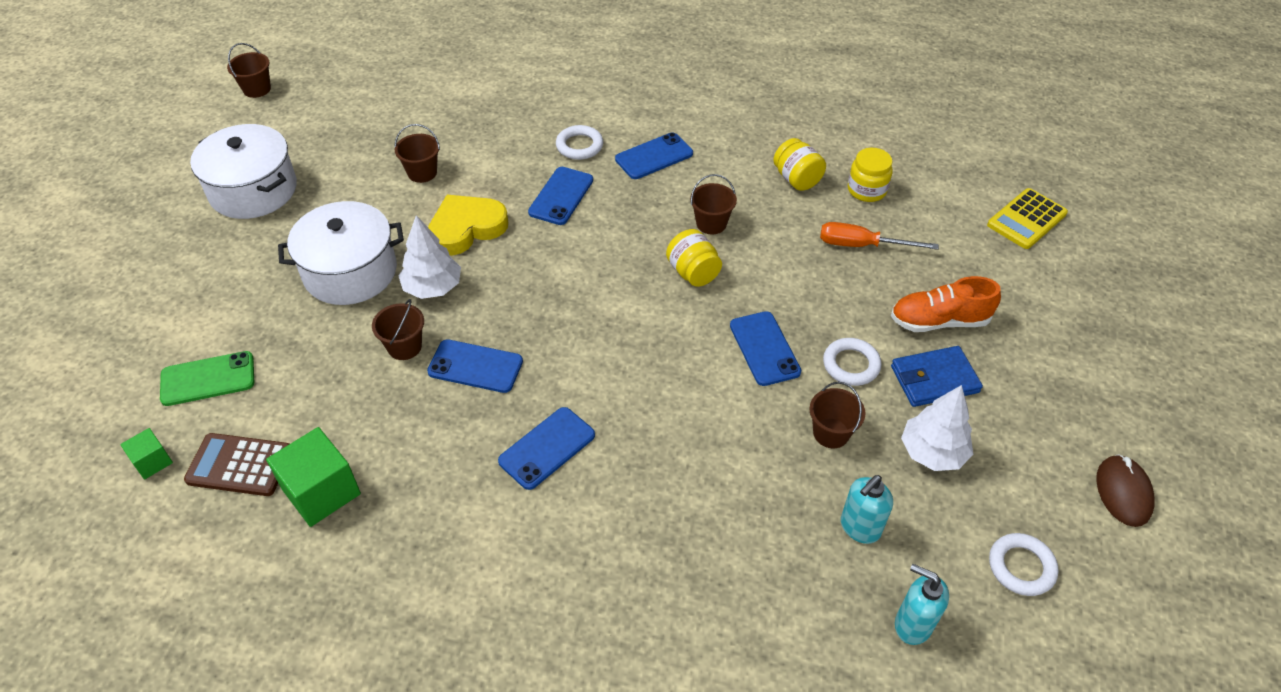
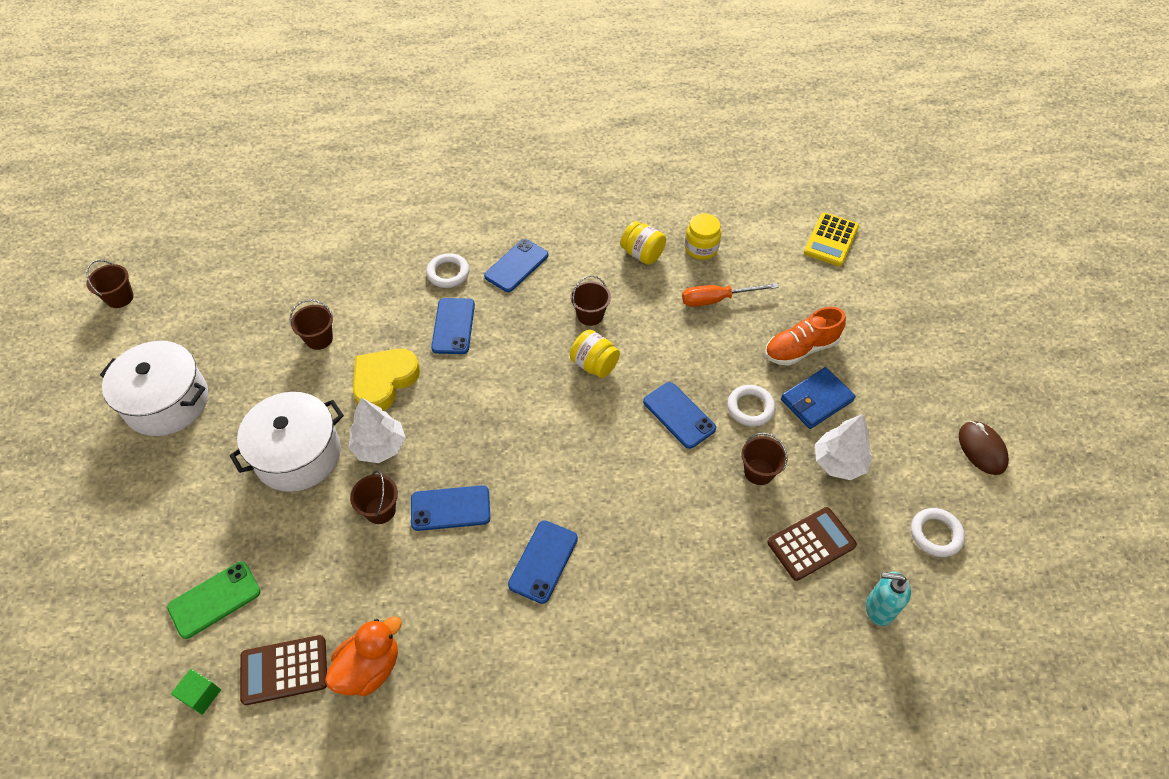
camera: 20 degrees left, 5 degrees up
green cube [266,427,361,527] -> orange duck [325,616,402,696]
turquoise soap dispenser [841,475,893,544] -> brown calculator [767,507,857,581]

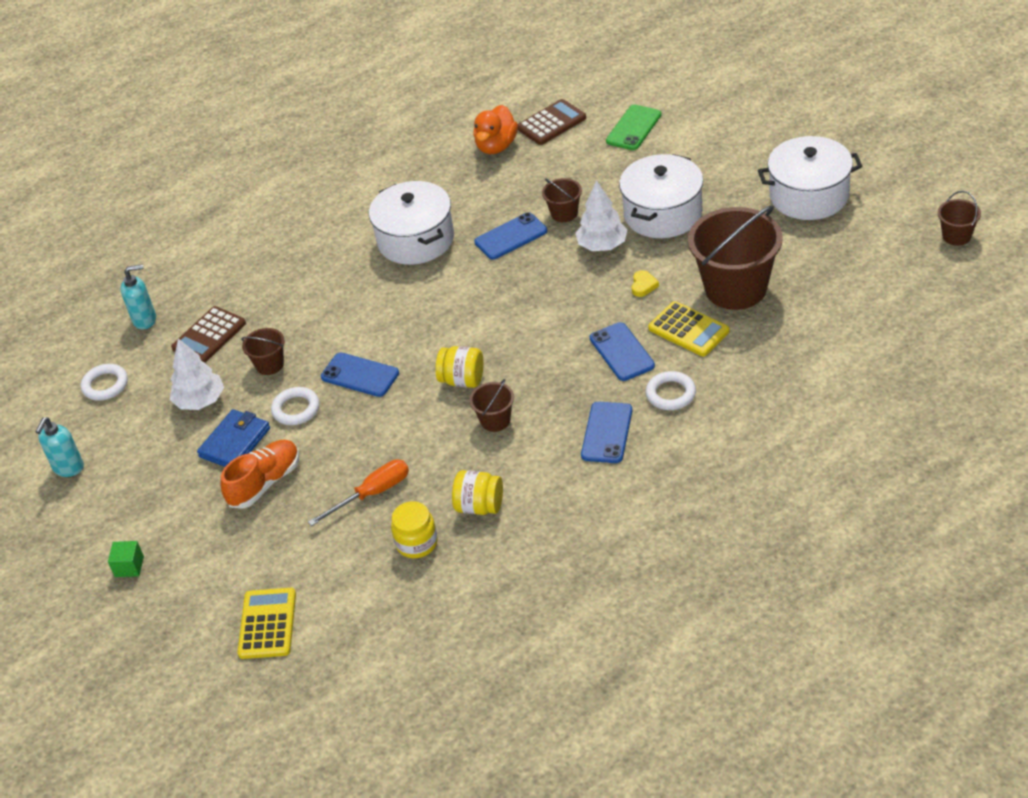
camera: 160 degrees right, 10 degrees down
green cube [171,669,221,715] -> green cube moved to [108,541,144,577]
brown bucket [290,299,333,350] -> brown bucket [688,205,782,310], size x2.17
yellow heart [353,349,420,411] -> yellow heart [632,270,659,297], size x0.43
blue phone [508,520,578,604] -> white pot [369,181,454,265]
brown mouse [959,421,1009,475] -> turquoise soap dispenser [36,417,84,477]
none -> yellow calculator [648,301,729,356]

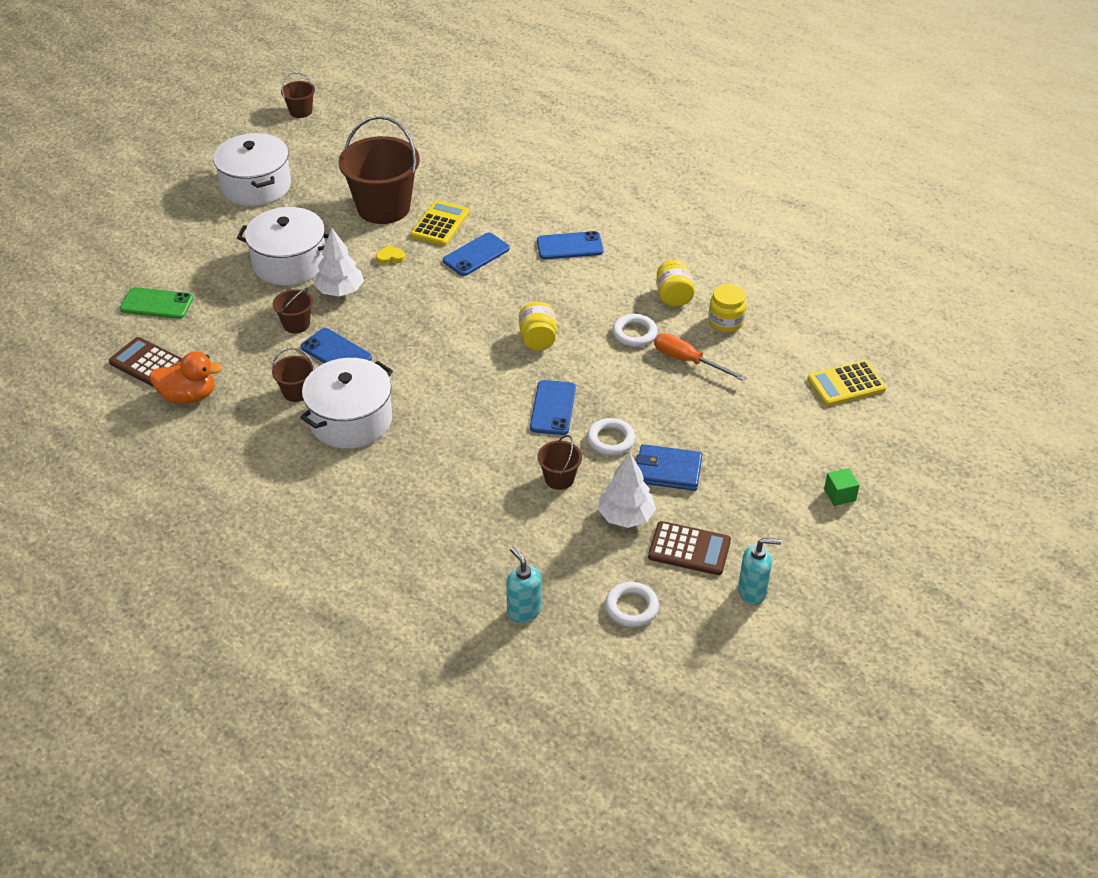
camera: 115 degrees left, 0 degrees up
brown calculator [171,306,246,363] -> brown calculator moved to [648,521,731,575]
orange shoe [220,440,299,509] -> none
brown bucket [469,379,514,432] -> brown bucket moved to [272,348,314,402]
white ring [646,371,696,410] -> white ring moved to [612,314,657,347]

